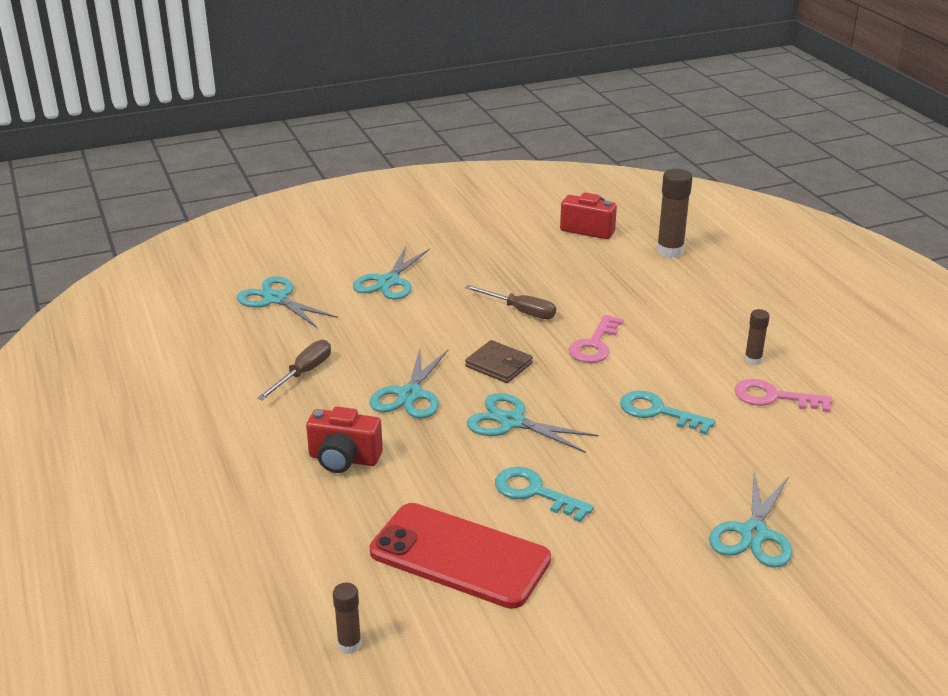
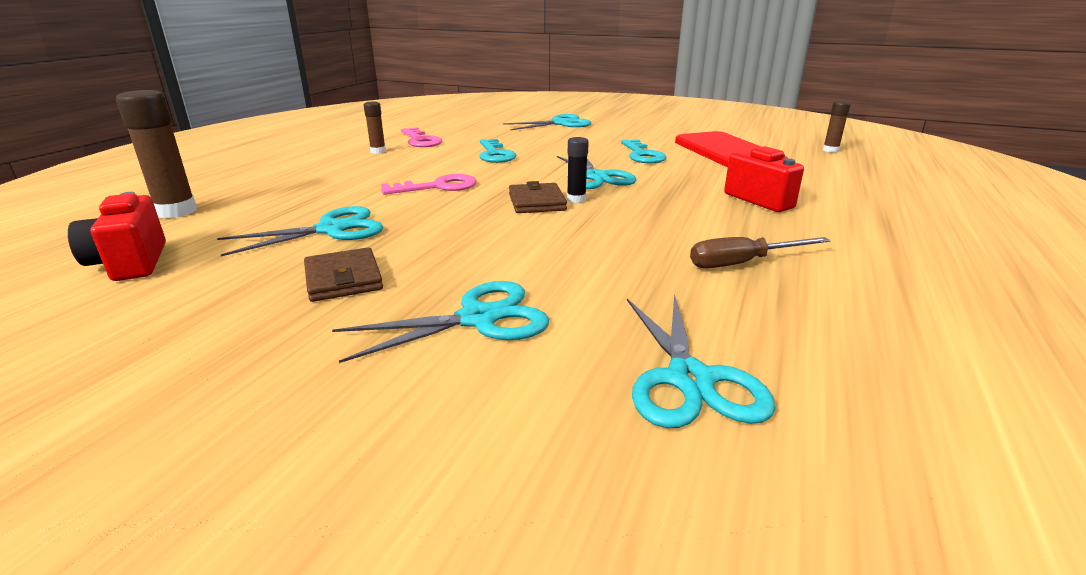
camera: 135 degrees left, 5 degrees down
turquoise scissors [370,348,448,418] -> turquoise scissors moved to [217,206,383,256]
brown screwdriver [465,285,556,319] -> none
none -> brown wallet [304,247,383,302]
none -> black glue stick [567,137,589,203]

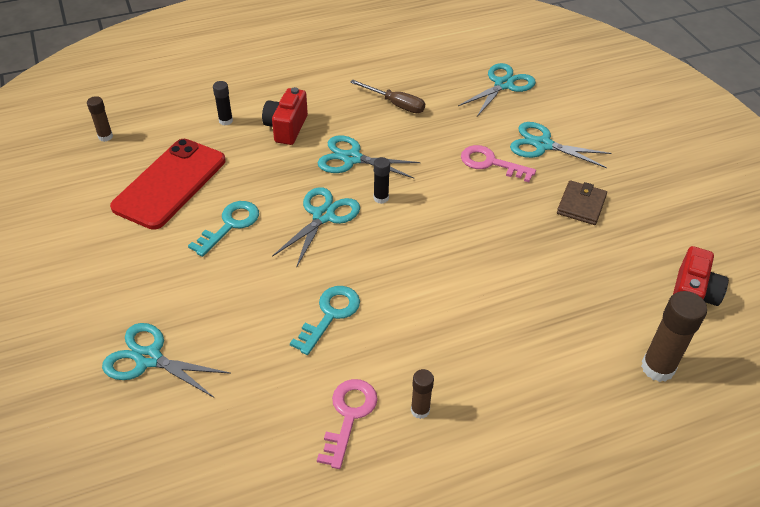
camera: 135 degrees left, 20 degrees up
turquoise scissors [217,206,383,256] -> turquoise scissors moved to [318,136,421,178]
pink key [381,174,477,195] -> pink key moved to [461,145,536,182]
brown wallet [509,181,567,213] -> none
none -> black glue stick [213,81,233,125]

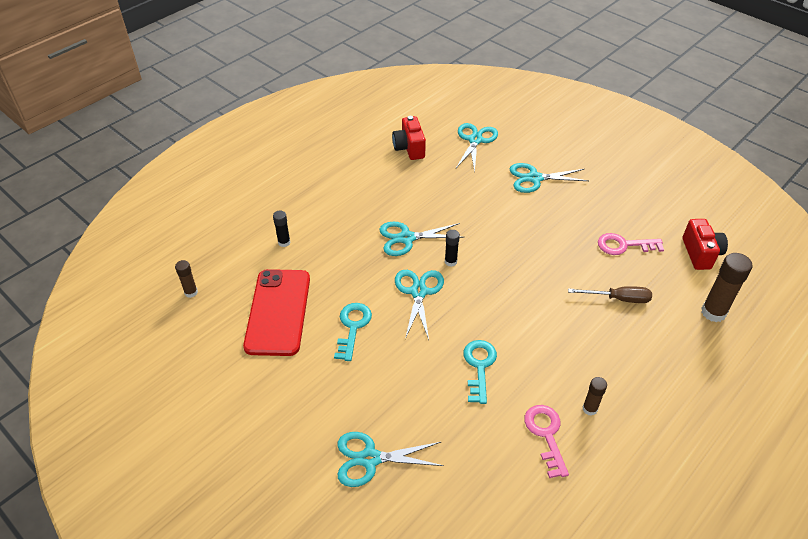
camera: 25 degrees left, 0 degrees up
red camera [262,87,308,145] -> red camera moved to [392,116,426,160]
brown screwdriver [350,79,425,113] -> brown screwdriver moved to [568,286,652,303]
pink key [461,145,536,182] -> pink key moved to [598,233,664,255]
brown wallet [557,180,607,225] -> none

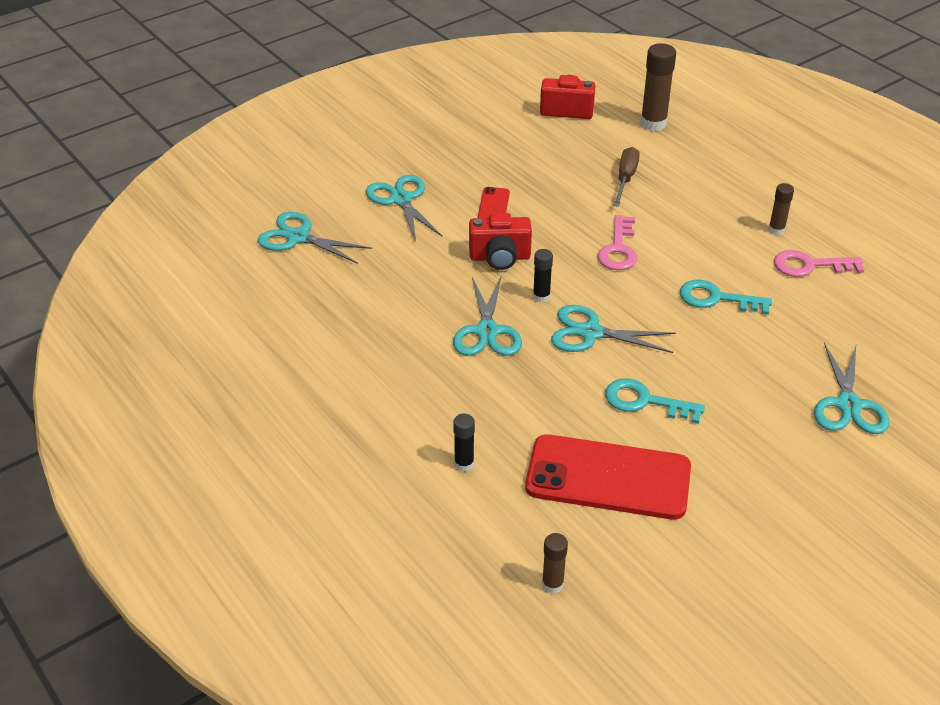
camera: 80 degrees left, 5 degrees down
red camera [392,116,426,160] -> red camera moved to [469,213,532,270]
turquoise scissors [510,163,588,193] -> turquoise scissors turned 150 degrees clockwise [366,175,442,241]
pink key [598,233,664,255] -> pink key moved to [598,215,637,270]
none -> red phone [478,187,510,218]

